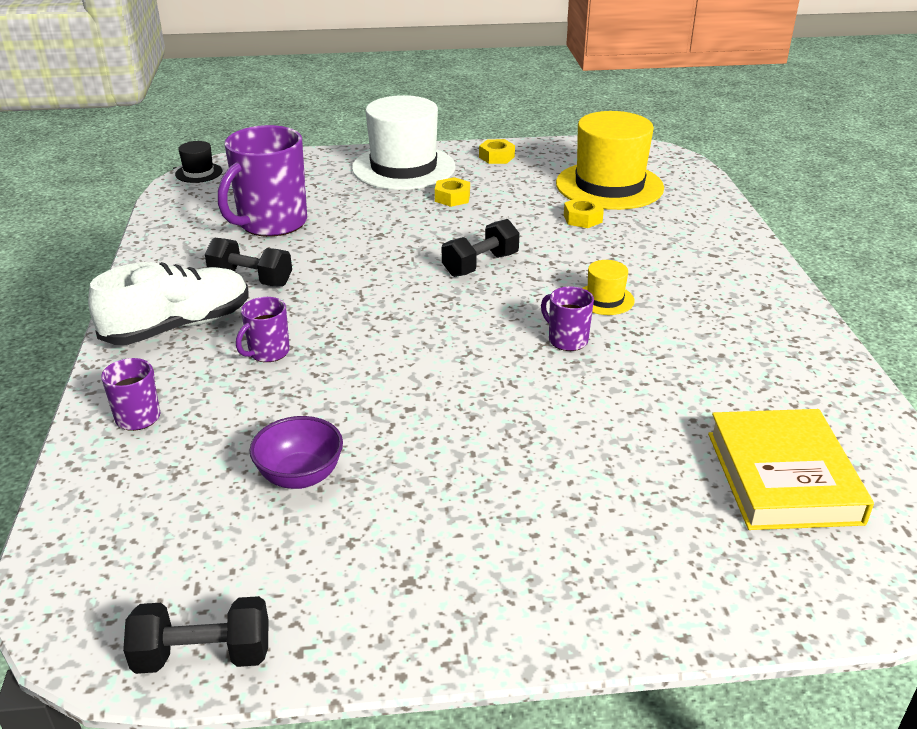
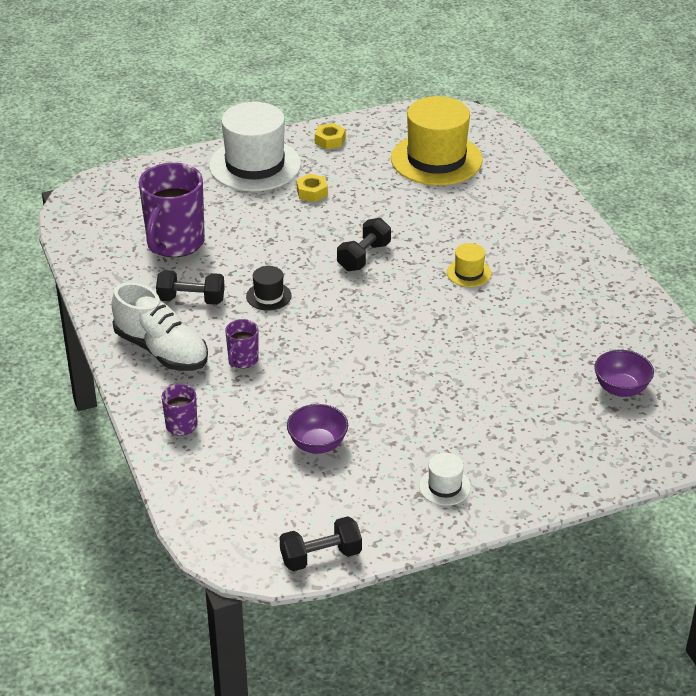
camera: 15 degrees left, 5 degrees up
white shoe [88,262,249,345] -> white shoe turned 90 degrees clockwise [111,282,208,371]
black hat [175,141,222,183] -> black hat moved to [246,266,291,311]
purple mug [541,287,594,351] -> none
yellow nut [564,197,604,228] -> none
yellow book [708,409,874,530] -> purple bowl [594,350,654,397]
none -> white hat [419,453,471,506]

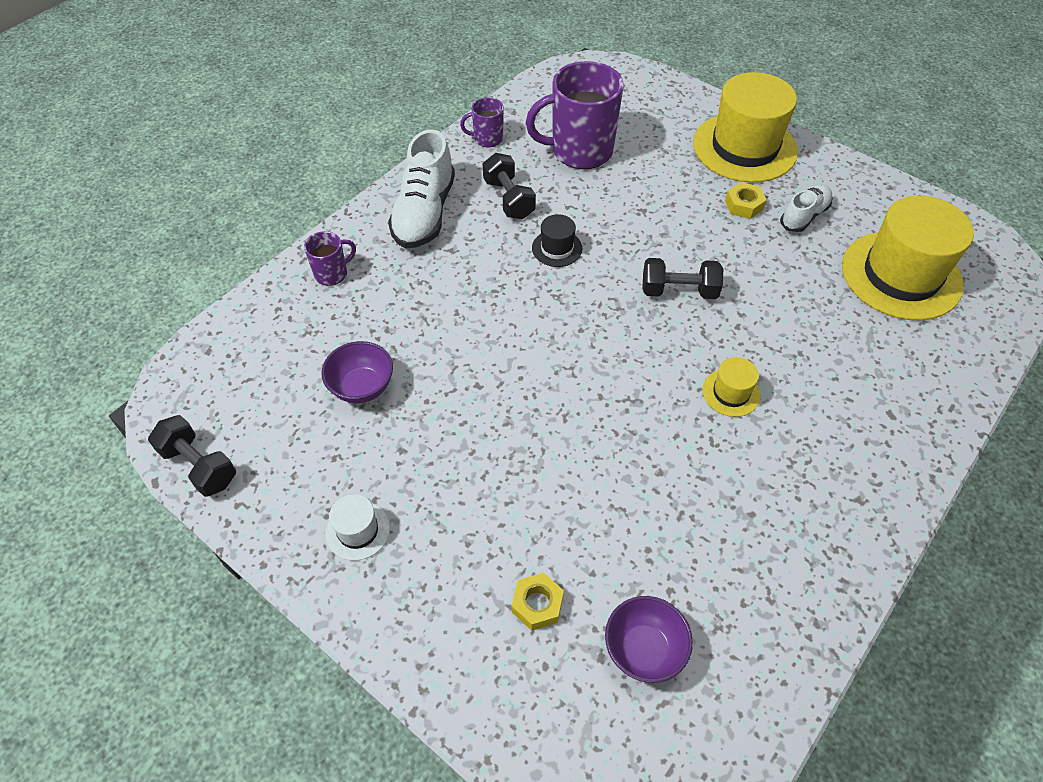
camera: 60 degrees right, 15 degrees up
white hat [209,102,301,191] -> yellow hat [693,72,798,183]
purple mug [225,319,259,368] -> purple mug moved to [460,98,504,147]
yellow nut [315,123,345,150] -> yellow nut moved to [512,573,564,631]
none -> white shoe [780,184,833,232]

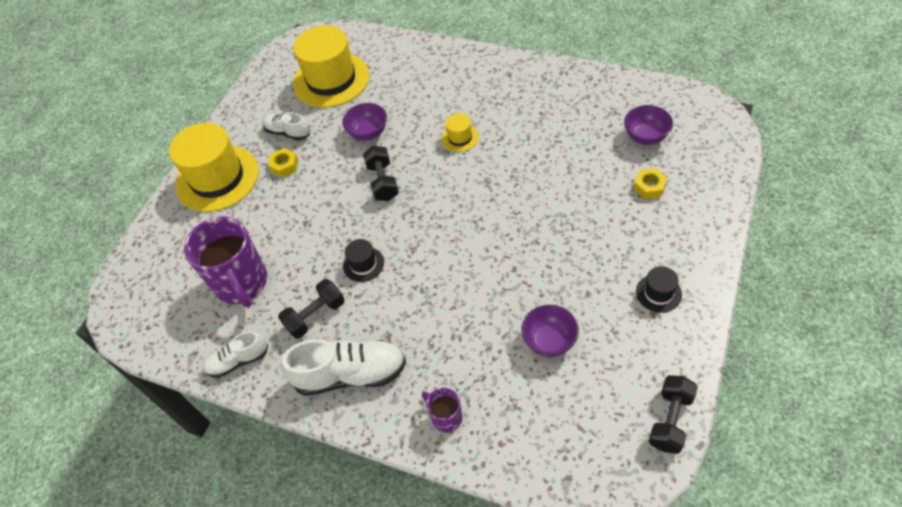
camera: 100 degrees left, 0 degrees up
white hat [326,494,390,561] -> black hat [636,266,682,313]
purple mug [460,98,504,147] -> white shoe [202,331,268,378]
none -> purple bowl [342,103,387,141]

